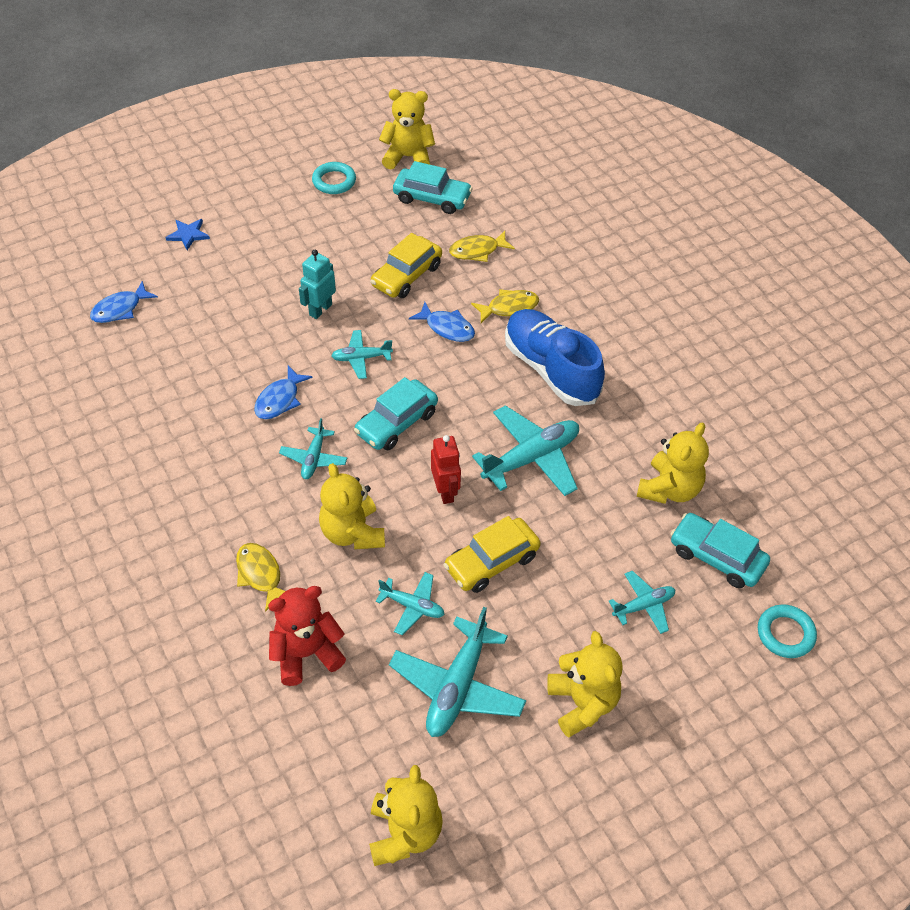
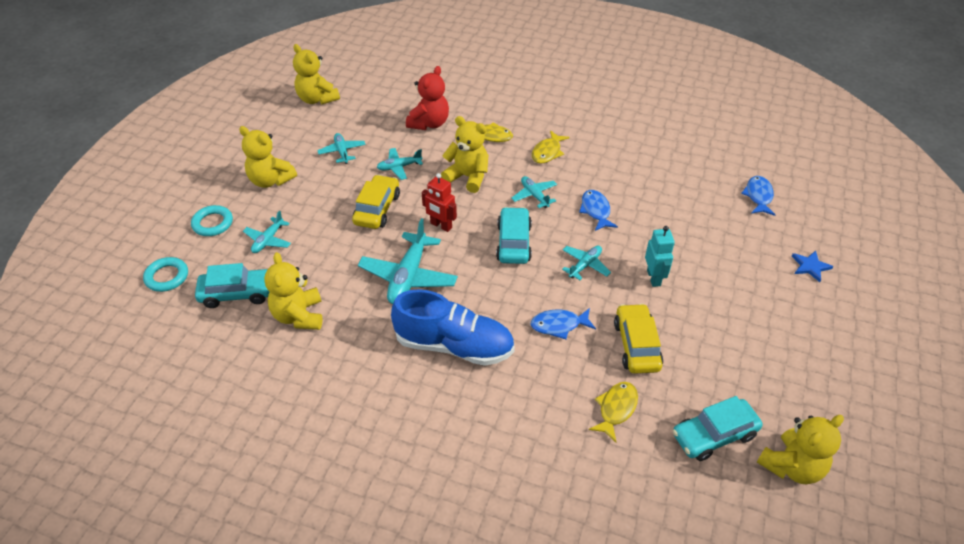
camera: 140 degrees right, 5 degrees down
turquoise ring [312,162,356,194] -> turquoise ring moved to [191,205,233,236]
turquoise plane [389,607,526,737] -> turquoise plane [317,133,366,164], size x0.55
yellow fish [471,289,539,323] -> yellow fish moved to [532,130,569,164]

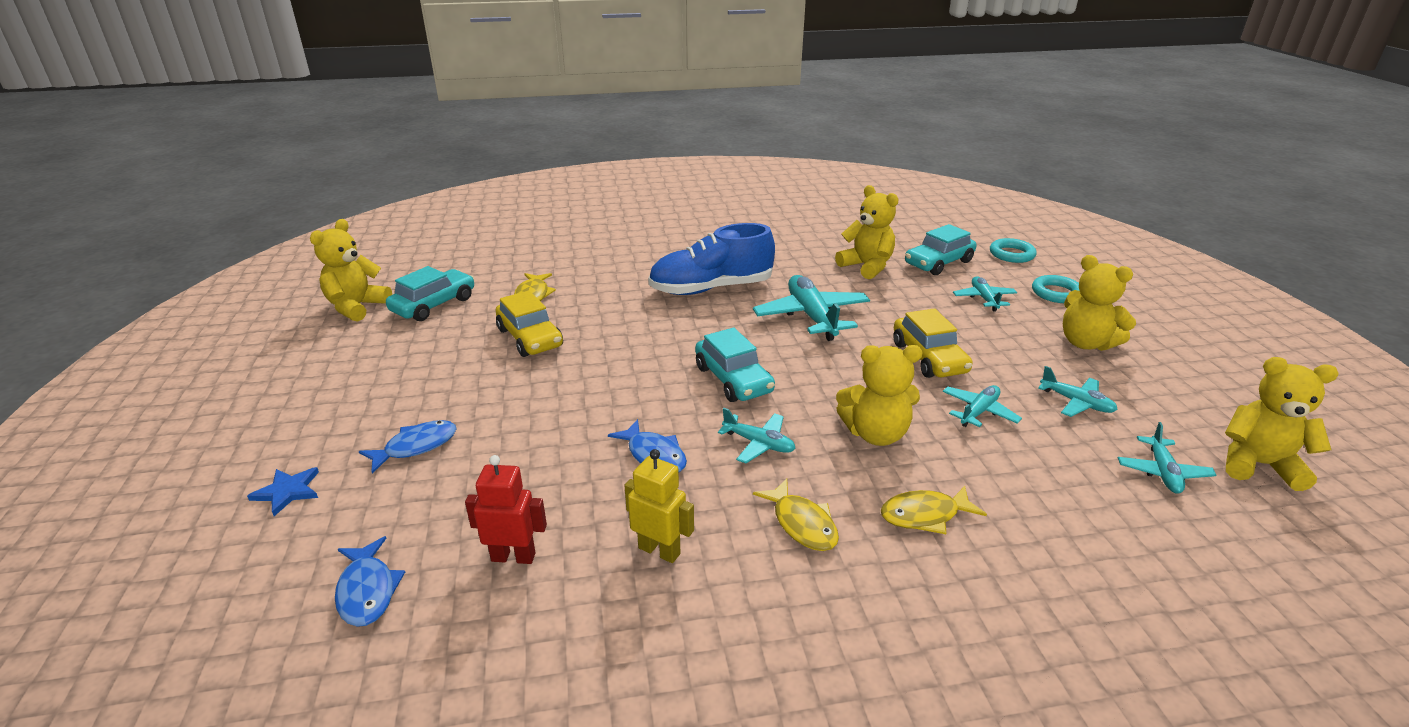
camera: 150 degrees right, 15 degrees down
yellow teddy bear [239,126,297,188] -> yellow teddy bear turned 135 degrees counterclockwise [1063,255,1136,351]
red teddy bear [406,66,449,130] -> none
red robot [422,173,457,232] -> red robot moved to [465,455,547,564]
blue fish [531,308,596,339] -> blue fish moved to [359,420,457,474]
yellow fish [532,130,569,164] -> yellow fish turned 150 degrees clockwise [753,479,839,551]
turquoise plane [562,246,611,280] -> turquoise plane moved to [1118,422,1217,493]
turquoise robot [645,226,675,287] -> none
none -> yellow robot [624,449,694,563]

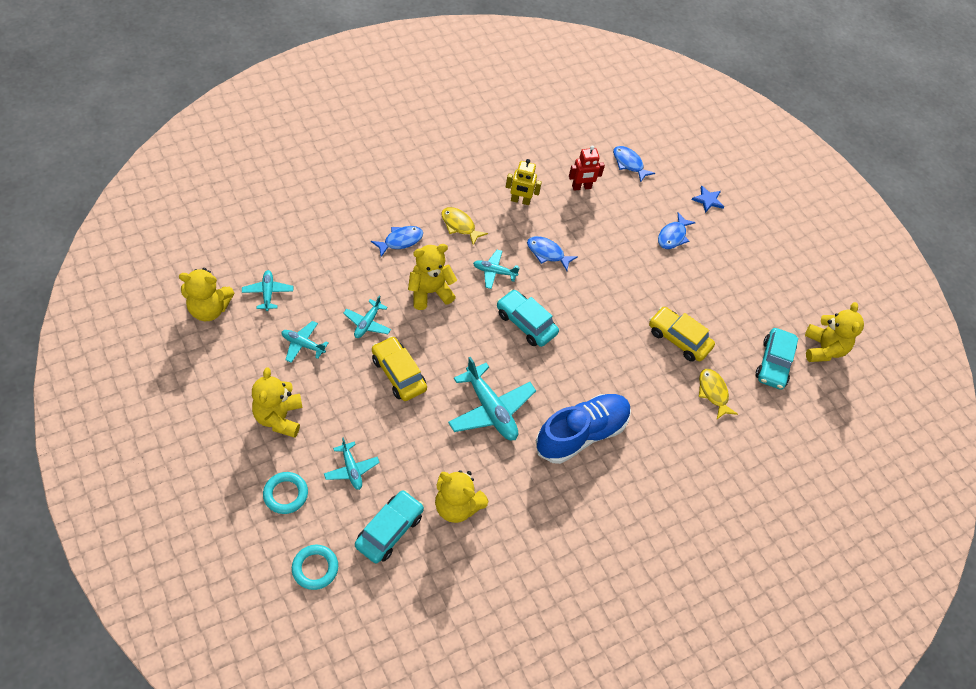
camera: 155 degrees right, 25 degrees up
yellow fish [881,486,987,534] -> blue fish [371,226,423,257]
yellow teddy bear [1063,255,1136,351] -> yellow teddy bear turned 120 degrees counterclockwise [252,367,302,438]

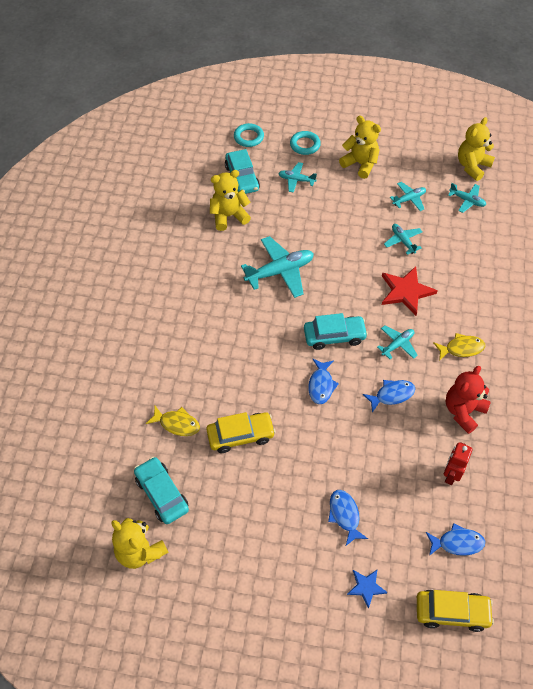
camera: 135 degrees right, 0 degrees up
blue fish [371,226,423,257] -> blue fish moved to [308,358,339,404]
yellow car [372,336,427,401] -> yellow car moved to [417,590,494,632]
yellow teddy bear [408,244,457,310] -> red star [382,266,438,316]
turquoise plane [448,357,536,440] -> turquoise plane turned 150 degrees clockwise [241,236,314,298]
yellow robot [506,159,542,205] -> red teddy bear [446,366,491,434]
blue shoe [536,394,631,464] -> none

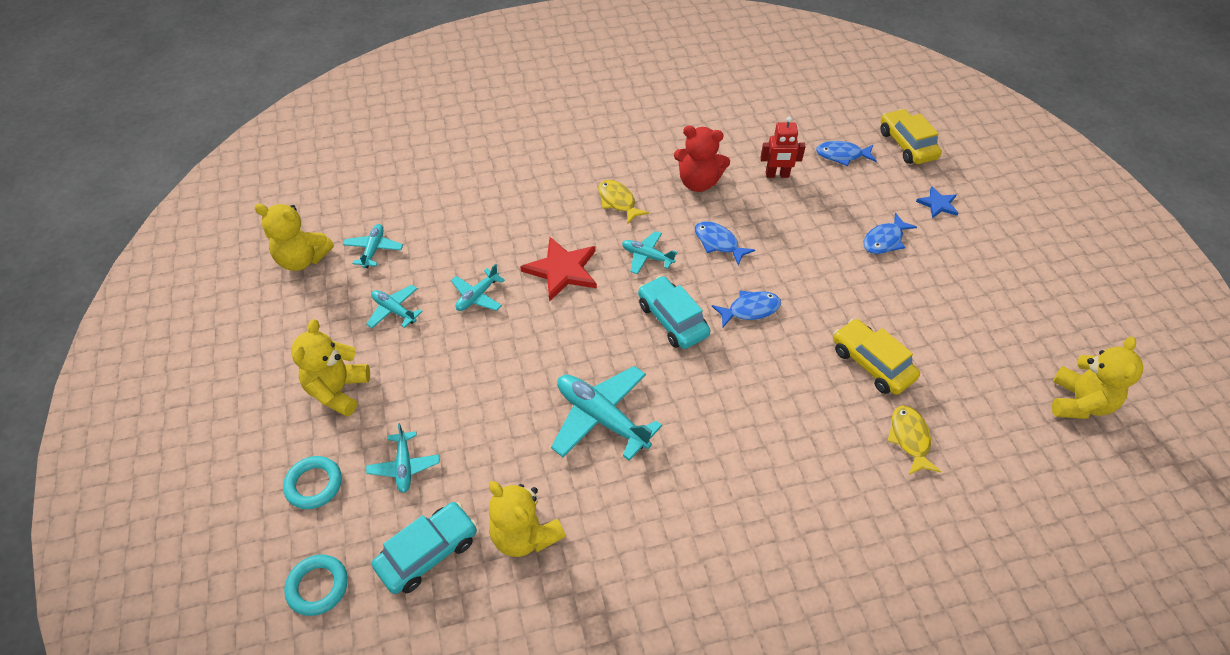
camera: 115 degrees left, 5 degrees down
turquoise car [134,457,189,524] -> none
blue fish [426,523,485,556] -> blue fish turned 60 degrees counterclockwise [816,141,877,166]

